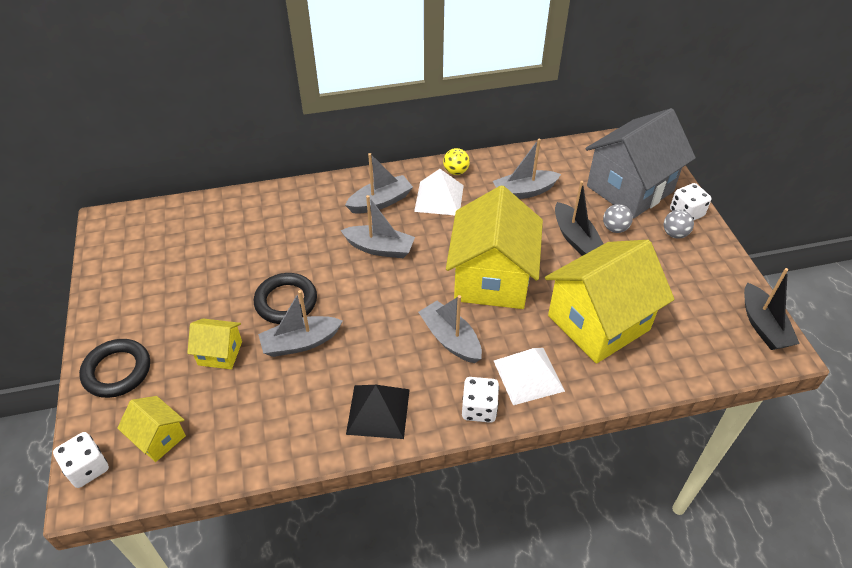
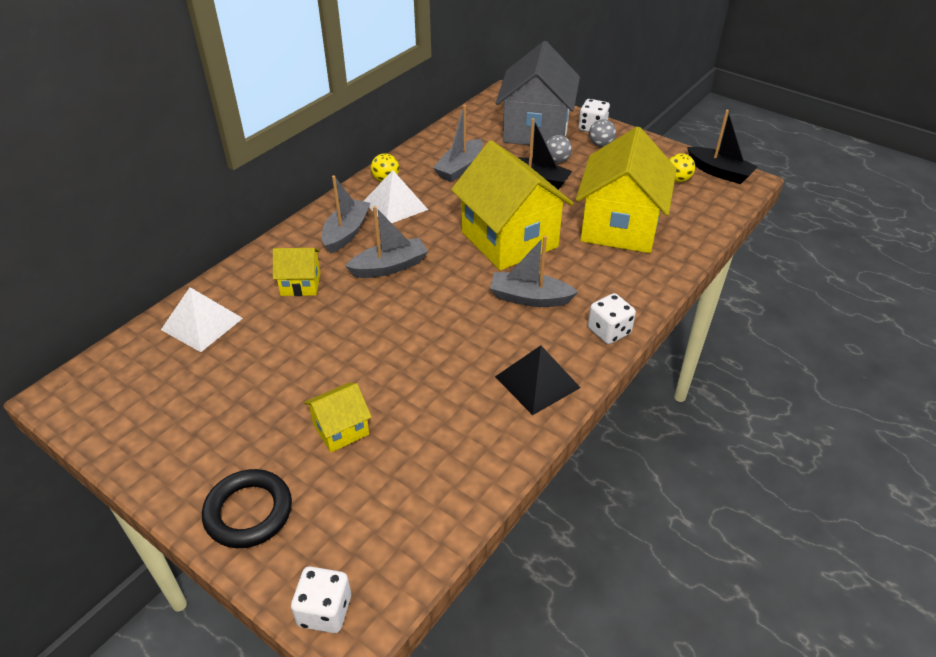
camera: 40 degrees left, 5 degrees down
yellow house [117,396,186,462] -> yellow house moved to [273,248,320,296]
black ring [254,273,317,324] -> none
grey boat [258,290,342,357] -> none
white pyramid [494,348,565,405] -> white pyramid moved to [161,287,243,352]
none -> yellow ball [669,153,695,182]

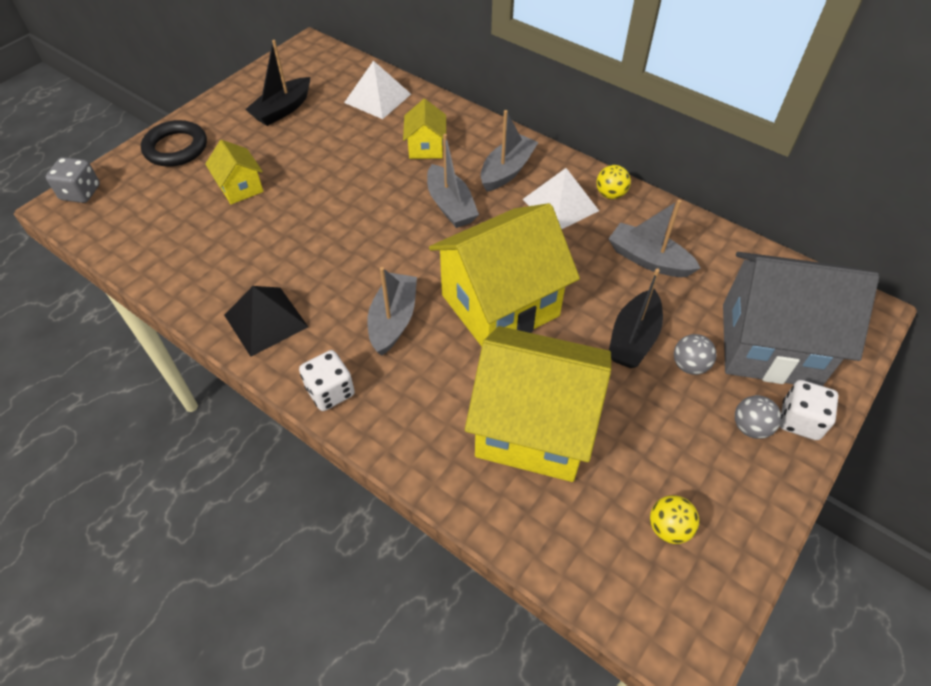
camera: 90 degrees right, 10 degrees up
white dice [291,566,351,633] -> grey dice [46,157,100,203]
grey boat [321,176,370,254] -> grey boat turned 75 degrees counterclockwise [480,110,539,192]
black boat [687,110,758,184] -> black boat moved to [245,40,310,126]

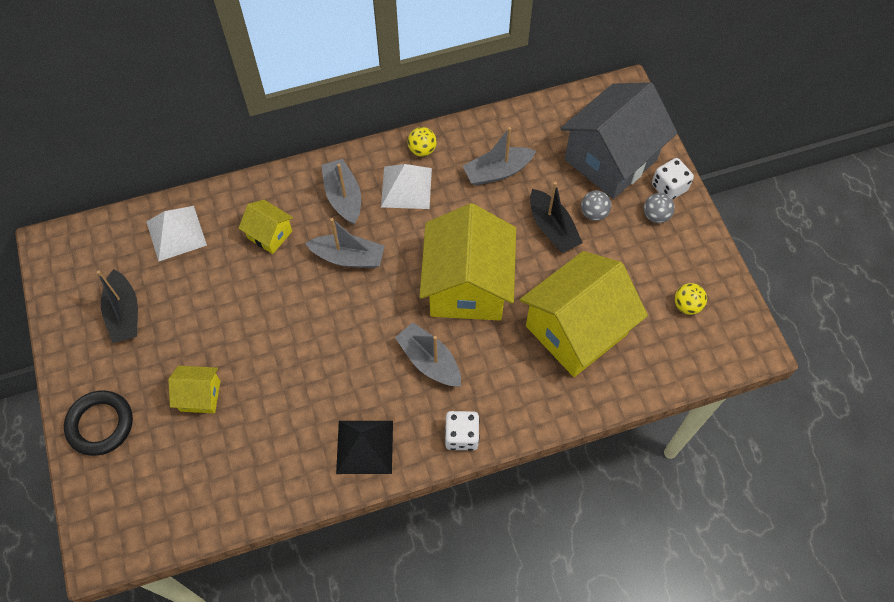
camera: 55 degrees left, 10 degrees up
grey dice [46,157,100,203] -> none

